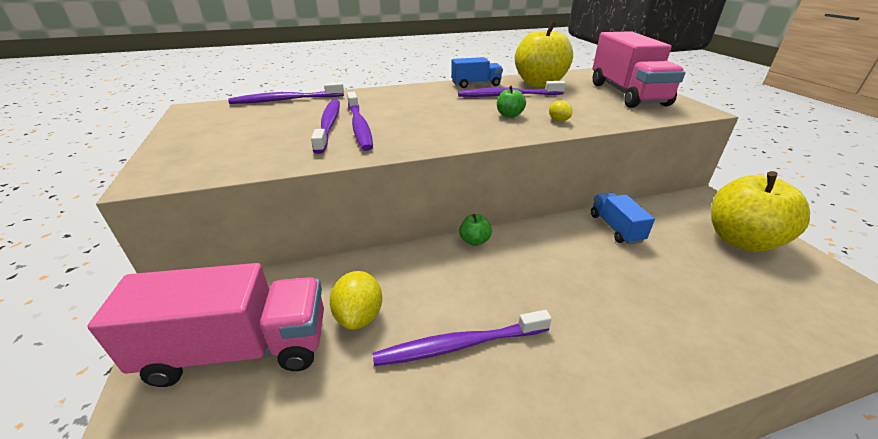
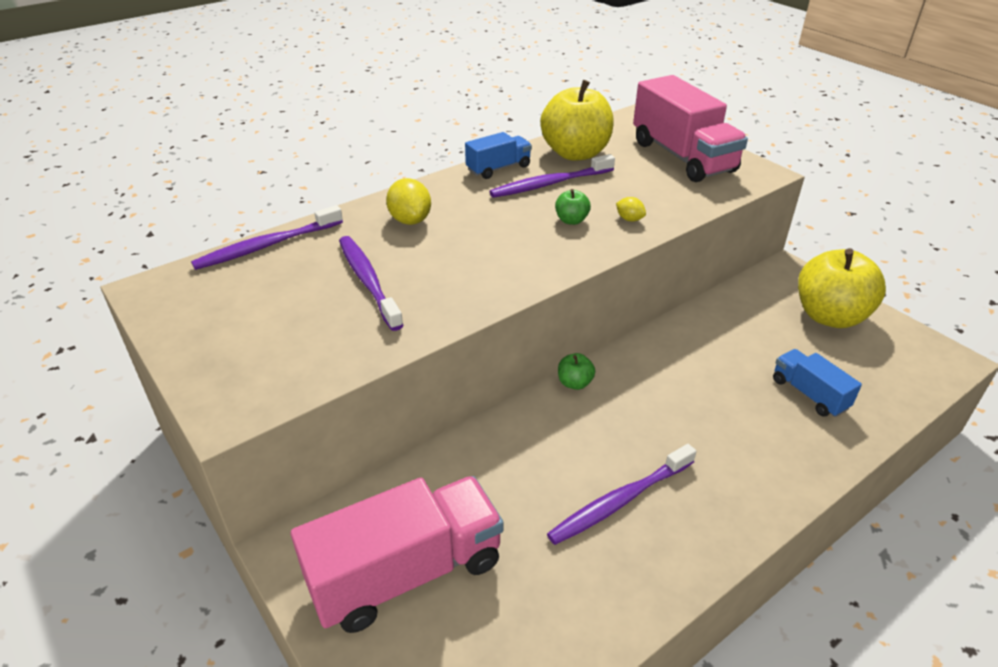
camera: 20 degrees left, 5 degrees up
yellow lemon [330,271,382,330] -> yellow lemon moved to [386,178,431,225]
purple toothbrush [347,92,373,151] -> none
blue truck [591,193,655,245] -> blue truck moved to [773,349,862,417]

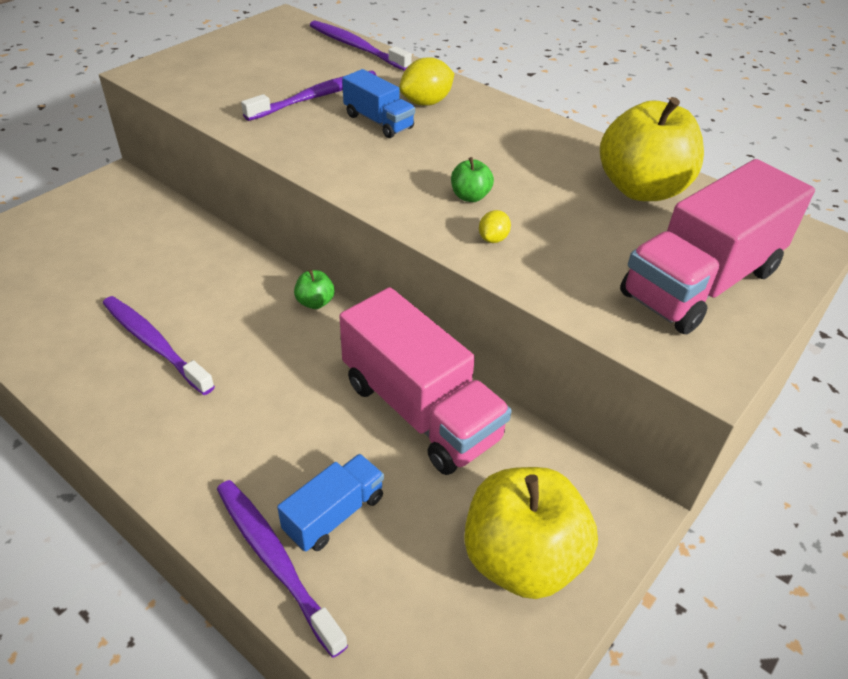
camera: 75 degrees right, 5 degrees up
pink truck [291,476,504,633] -> pink truck moved to [339,287,512,475]
blue truck [465,132,532,179] -> blue truck moved to [342,69,415,138]
purple toothbrush [489,154,615,198] -> purple toothbrush moved to [217,480,348,658]

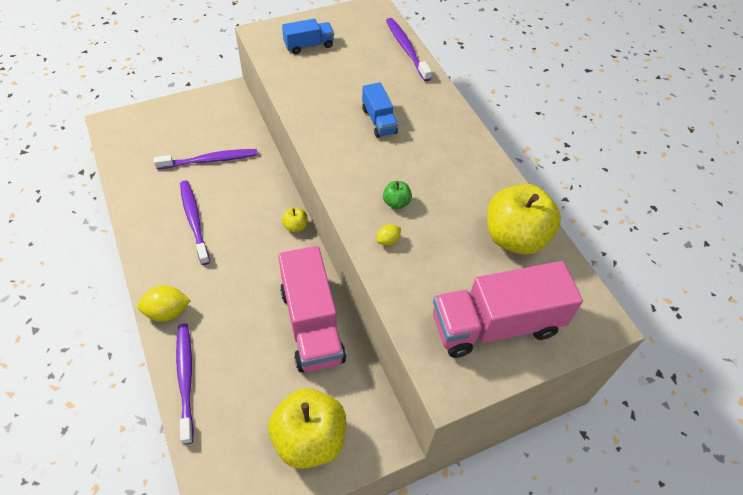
camera: 25 degrees right, 10 degrees up
purple toothbrush [241,71,377,121] -> purple toothbrush moved to [154,149,258,169]
blue truck [277,454,384,552] -> blue truck moved to [282,19,334,54]
green apple [294,269,335,309] -> yellow apple [282,207,307,233]
yellow lemon [399,57,454,106] -> yellow lemon moved to [137,286,191,322]

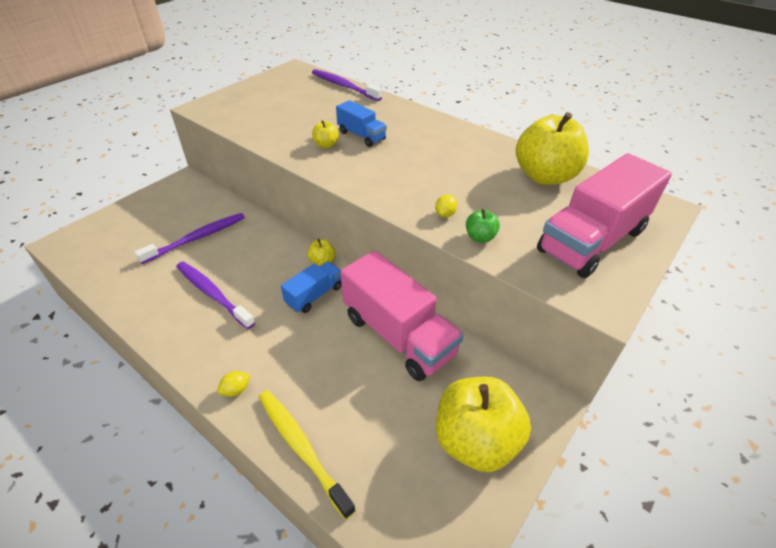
camera: 25 degrees left, 10 degrees down
yellow lemon [137,286,191,322] -> yellow lemon [217,371,250,397], size x0.55
purple toothbrush [176,324,194,444] -> yellow toothbrush [259,390,356,520]
blue truck [282,19,334,54] -> blue truck moved to [281,262,342,313]
green apple [383,181,412,209] -> green apple moved to [466,209,500,243]
none -> yellow apple [312,120,339,148]

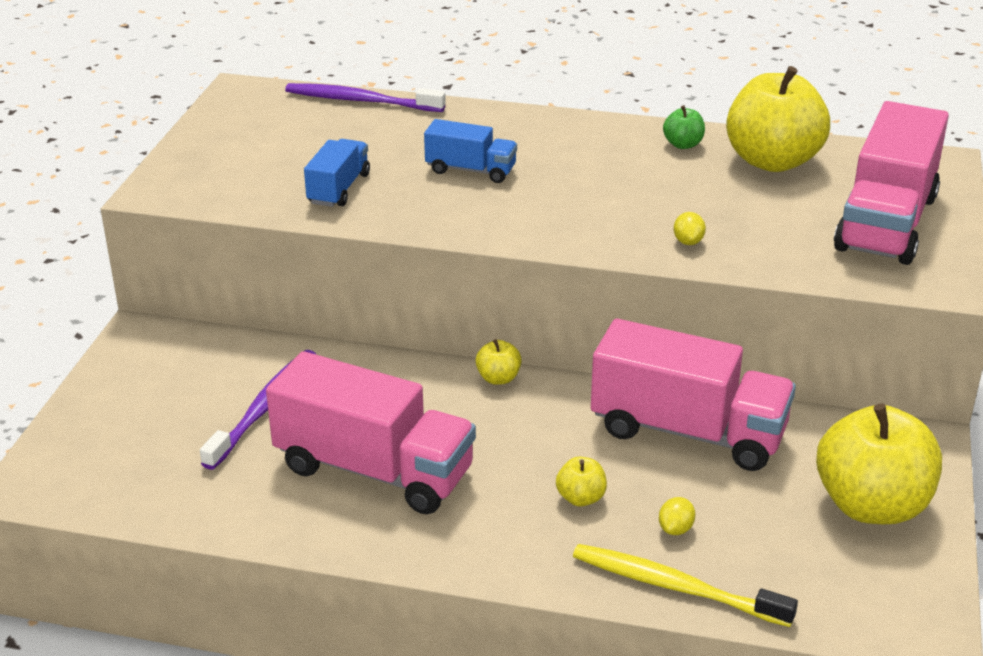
camera: 25 degrees left, 10 degrees down
purple toothbrush [176,261,255,329] -> pink truck [266,351,476,514]
yellow lemon [217,371,250,397] -> yellow lemon moved to [659,497,695,535]
blue truck [281,262,342,313] -> blue truck moved to [304,139,370,207]
yellow apple [312,120,339,148] -> yellow apple moved to [556,457,607,507]
green apple [466,209,500,243] -> green apple moved to [663,105,705,149]

